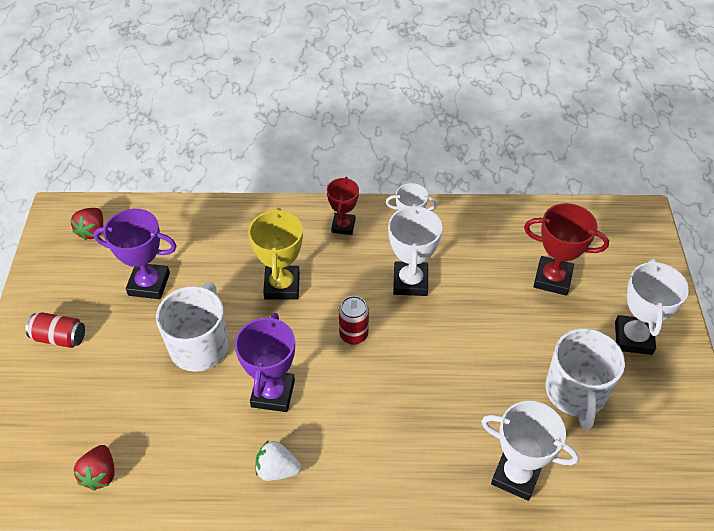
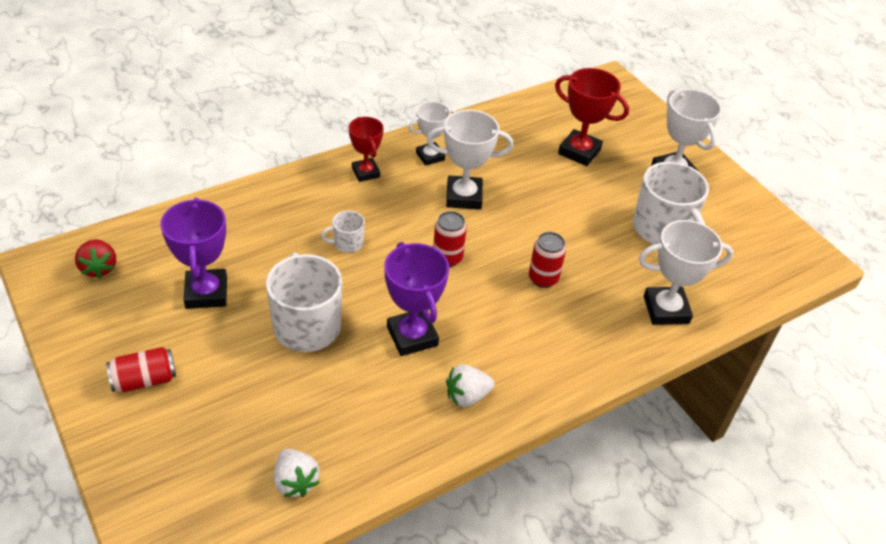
camera: 35 degrees left, 5 degrees down
red strawberry [74,445,115,490] -> white strawberry [274,449,320,497]
purple trophy [94,209,177,299] -> purple trophy turned 75 degrees counterclockwise [160,198,227,309]
yellow trophy [248,208,303,300] -> white mug [321,211,365,253]
white trophy [388,204,442,296] -> white trophy turned 60 degrees counterclockwise [427,110,513,210]
red trophy [524,203,609,296] -> red trophy turned 45 degrees clockwise [555,68,629,166]
none -> red can [529,232,566,288]

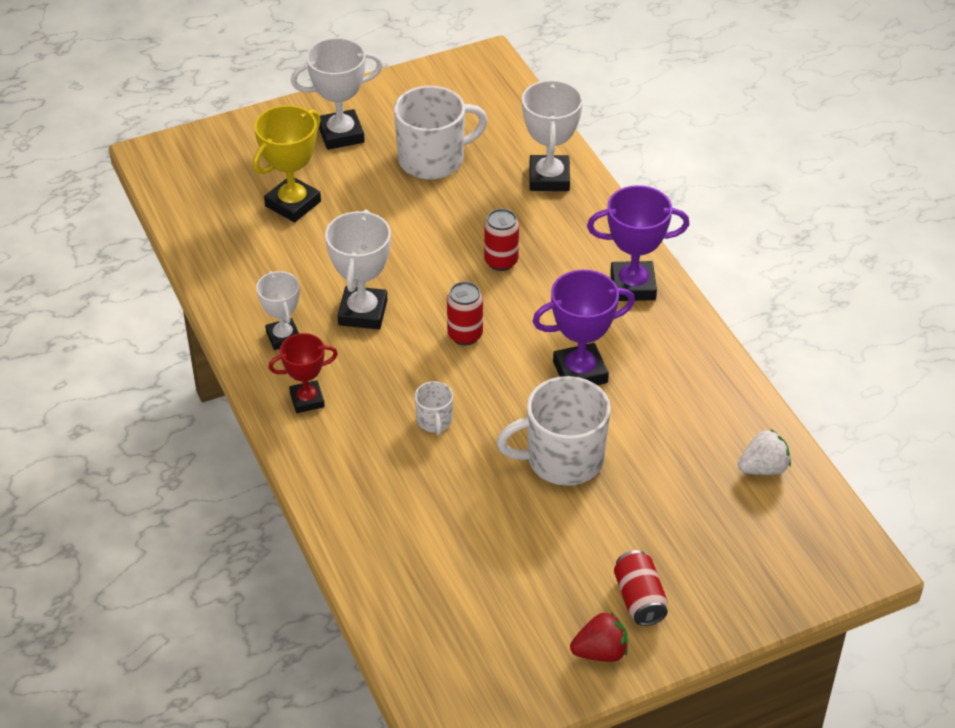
camera: 80 degrees left, 0 degrees up
red strawberry [75,239,116,278] -> red strawberry moved to [570,612,628,662]
purple trophy [160,198,227,309] -> purple trophy moved to [587,185,690,301]
white strawberry [446,364,495,407] -> none
red trophy [555,68,629,166] -> yellow trophy [253,105,321,222]

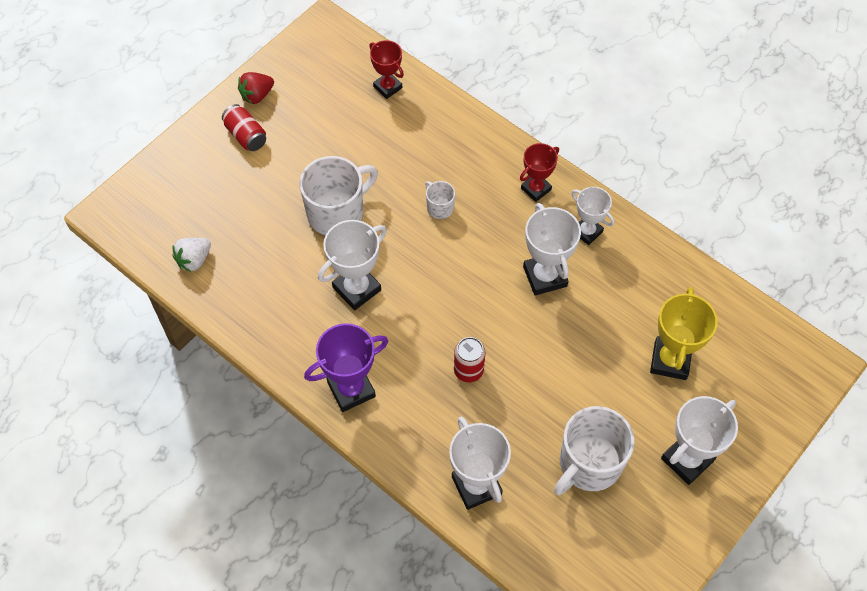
camera: 155 degrees right, 15 degrees up
red can [447,281,483,346] -> none
purple trophy [532,270,635,385] -> white trophy [318,220,387,310]
none -> red trophy [369,40,404,99]

